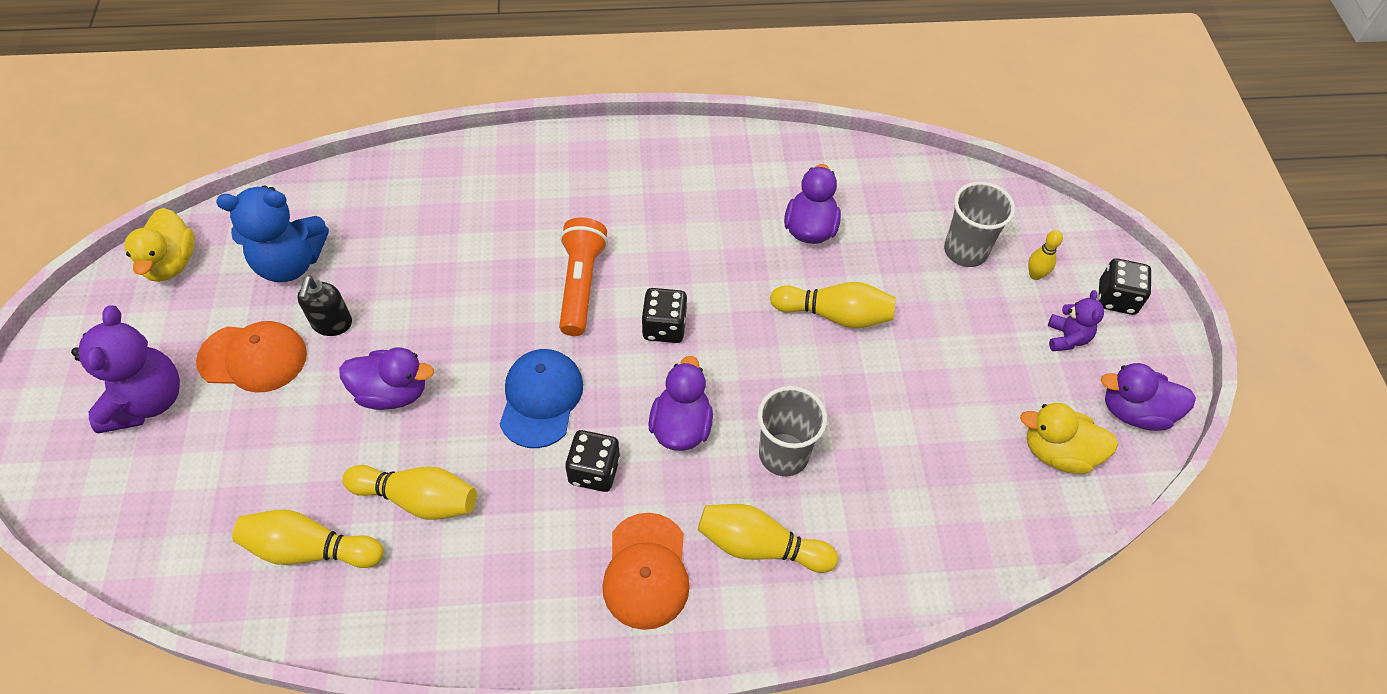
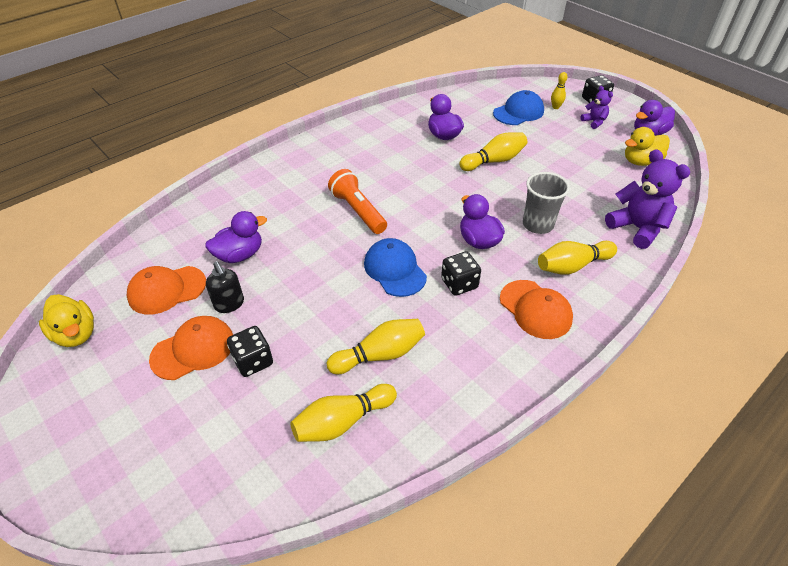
camera: 35 degrees left, 10 degrees down
purple teddy bear [71,306,180,433] -> purple teddy bear moved to [605,149,690,249]
blue teddy bear [216,186,329,282] -> orange cap [127,266,206,315]
purple duck [339,347,434,410] -> purple duck moved to [205,211,267,263]
black dice [641,288,687,343] -> black dice moved to [227,326,273,377]
grey cup [944,182,1015,267] -> blue cap [493,90,544,125]

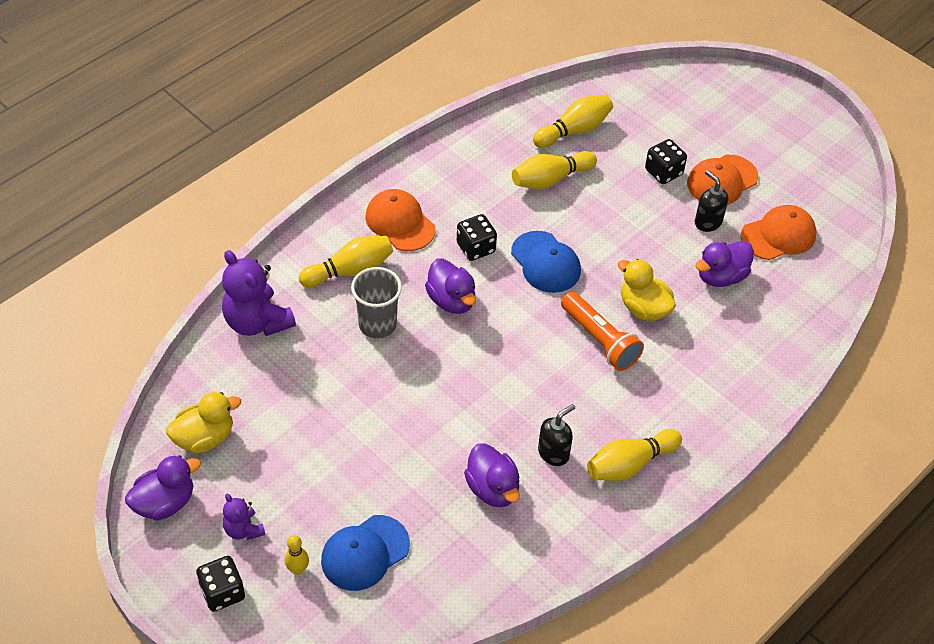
camera: 175 degrees right, 5 degrees up
yellow duck [39,294,94,347] -> yellow duck moved to [618,259,676,321]
yellow bowling pin [459,132,527,171] -> yellow bowling pin moved to [587,429,682,481]
none -> black soap dispenser [538,404,575,466]

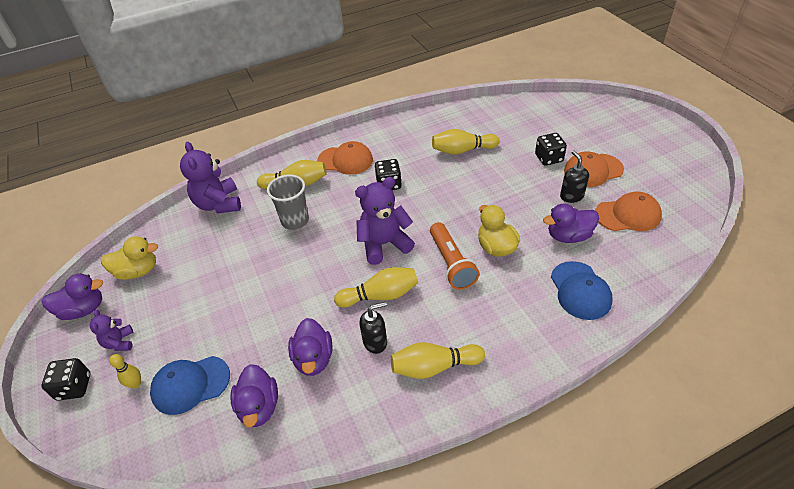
camera: 25 degrees right, 5 degrees down
orange cap [366,189,436,251] -> orange cap turned 120 degrees clockwise [317,141,373,175]
purple duck [425,259,476,314] -> purple duck moved to [230,364,278,428]
blue cap [511,231,581,293] -> blue cap moved to [551,261,613,320]
yellow bowling pin [533,94,613,148] -> yellow bowling pin moved to [334,267,418,308]
none -> purple teddy bear [355,177,415,265]

